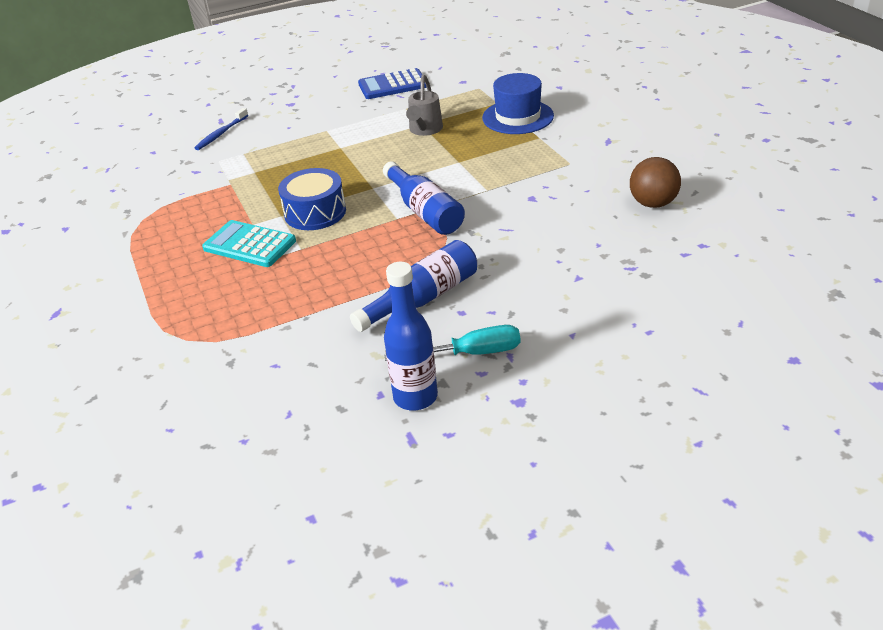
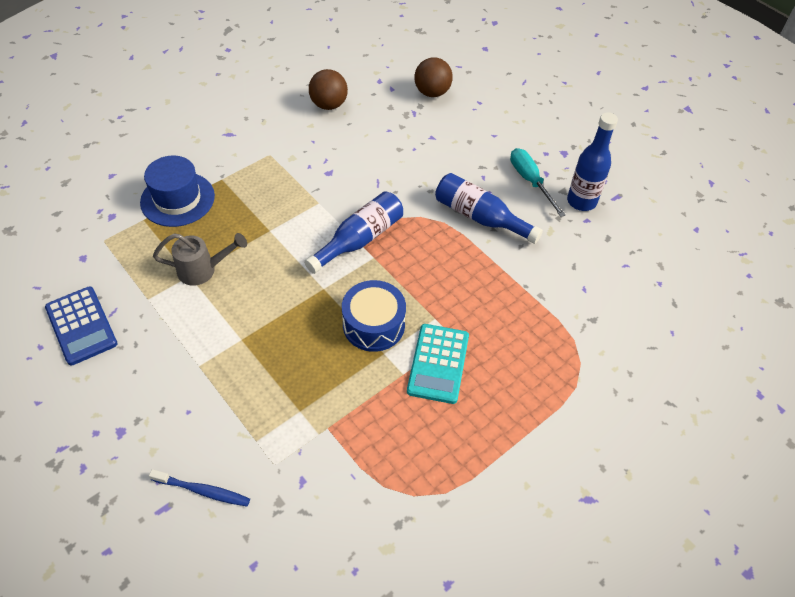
camera: 110 degrees left, 15 degrees up
none -> brown ball [414,57,453,97]

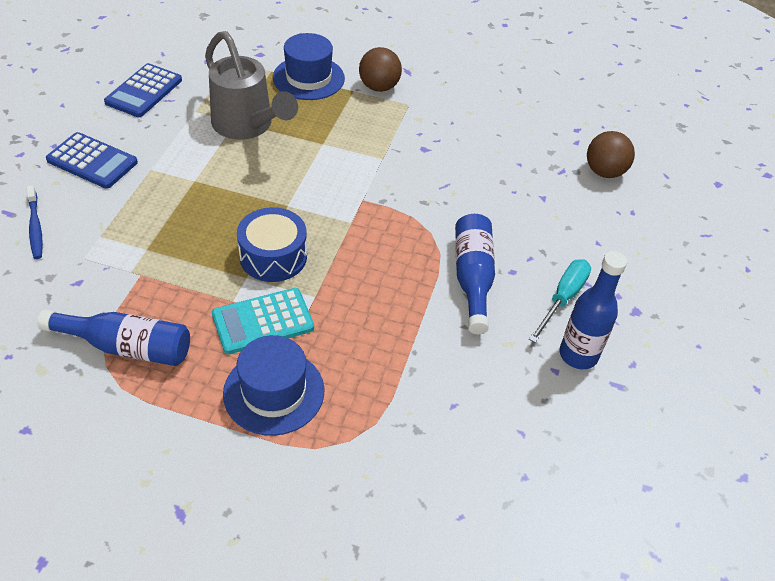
camera: 55 degrees right, 5 degrees down
grey watering can [153,233,247,286] -> grey watering can [205,31,298,140], size x1.67
blue bottle [304,191,403,274] -> blue bottle moved to [37,309,190,366]
brown ball [309,69,348,110] -> brown ball moved to [359,47,402,92]
none -> blue calculator [46,132,138,189]
none -> blue hat [223,335,325,436]

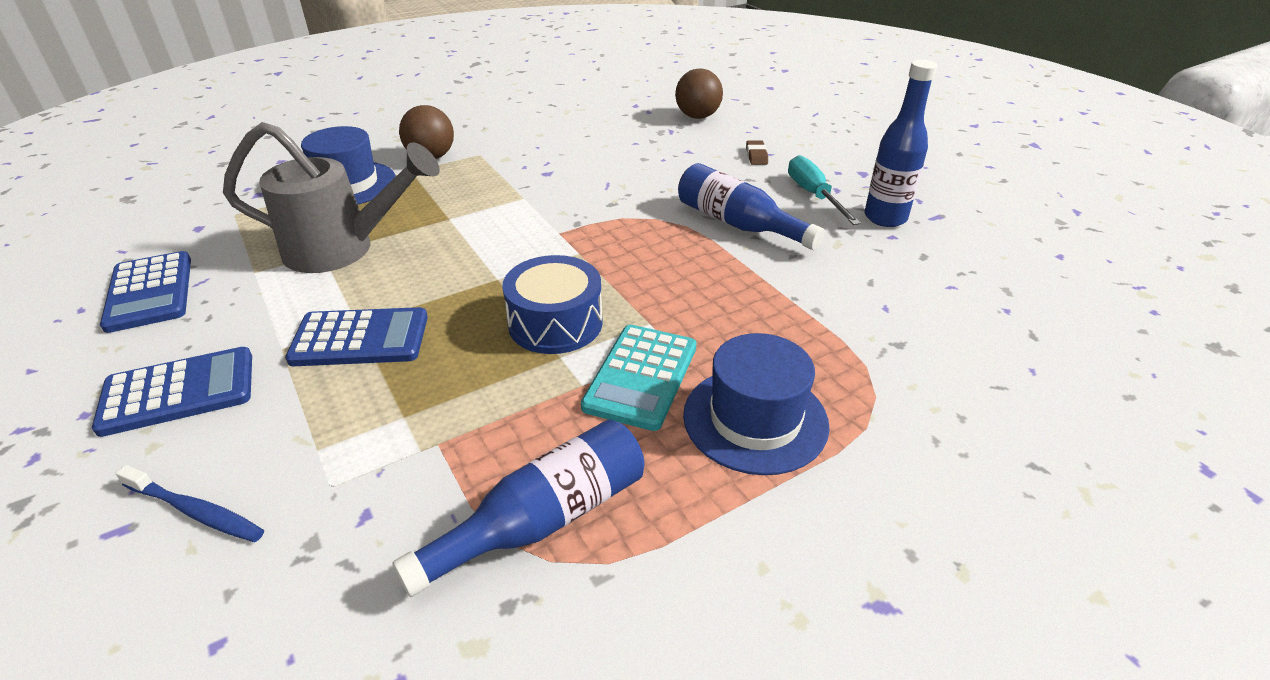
camera: 45 degrees left, 10 degrees down
none -> blue calculator [285,307,428,366]
none -> brown eraser [746,140,768,165]

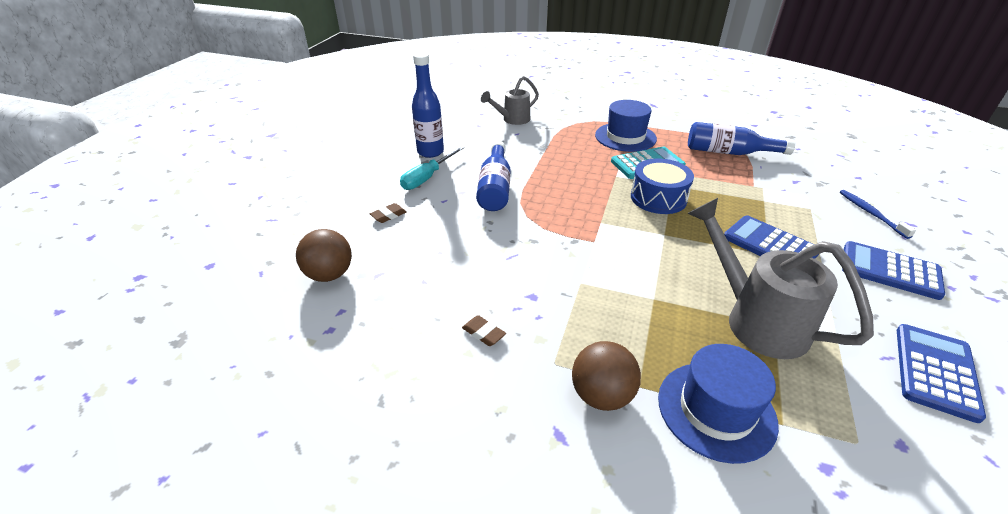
camera: 130 degrees left, 0 degrees up
none -> brown eraser [462,315,506,346]
none -> grey watering can [481,76,539,125]

